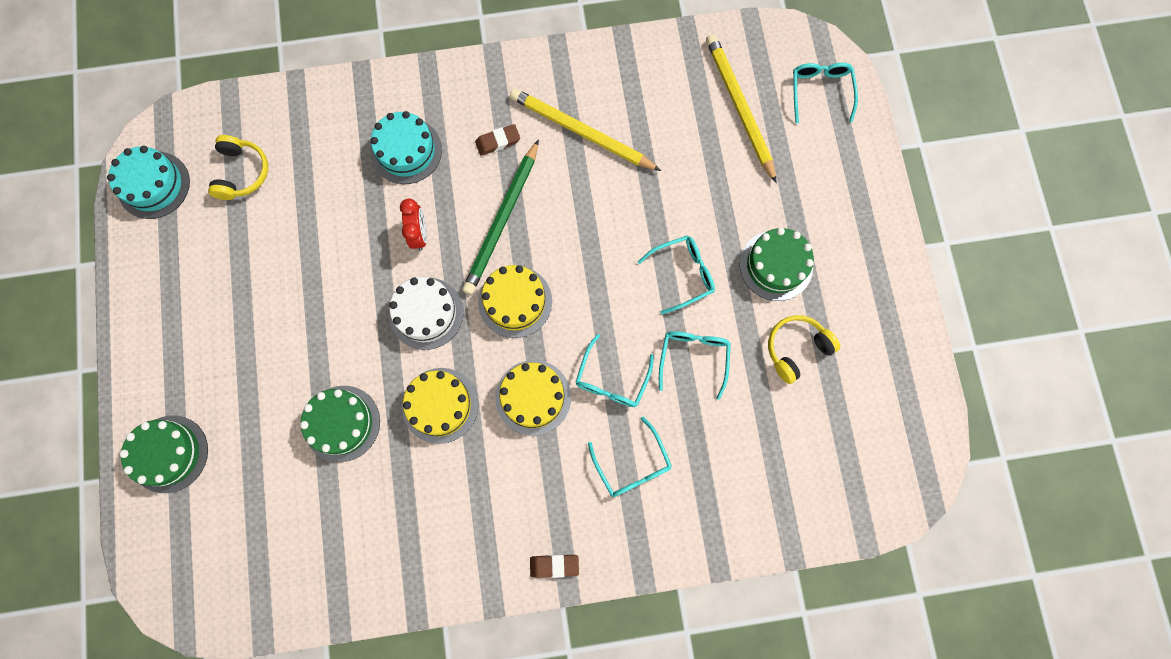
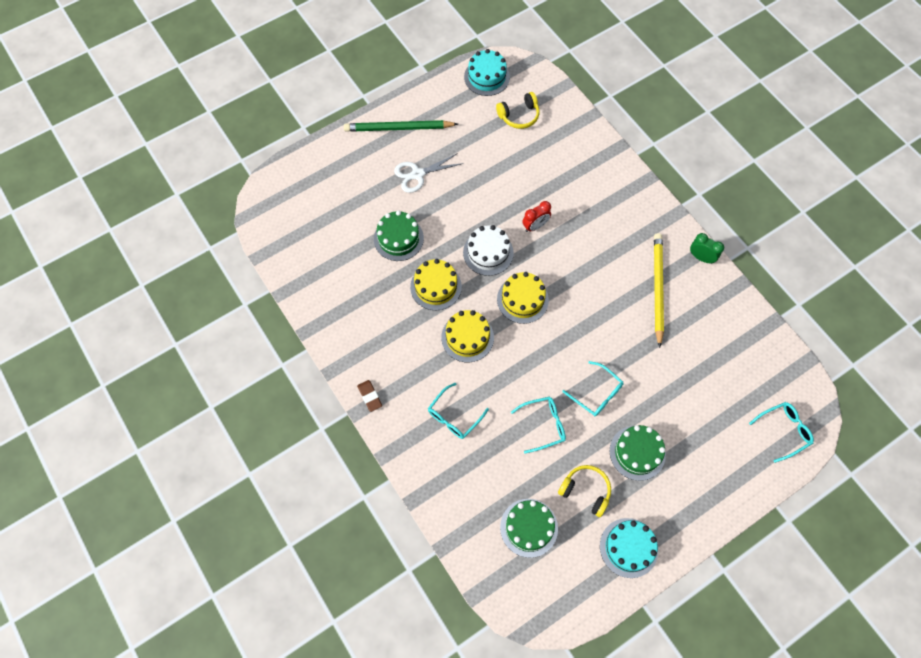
camera: 65 degrees right, 10 degrees down
green cake [120,416,208,493] -> green cake moved to [500,499,558,558]
turquoise cake [370,111,442,184] -> turquoise cake moved to [600,518,658,578]
green pencil [462,139,539,295] -> green pencil moved to [344,120,458,132]
brown eraser [475,124,520,156] -> none
turquoise glasses [576,334,654,407] -> none
yellow pencil [706,34,777,183] -> none
none -> white scissors [394,153,464,193]
none -> green clock [690,233,724,264]

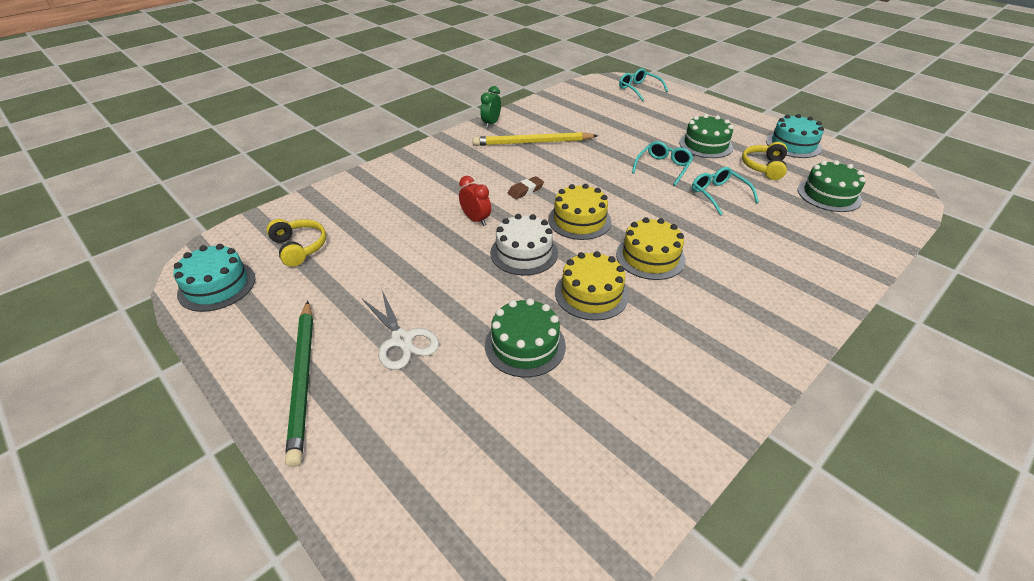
camera: 100 degrees left, 25 degrees down
brown eraser [357,380,382,412] -> brown eraser moved to [508,176,544,199]
turquoise glasses [428,382,489,439] -> none

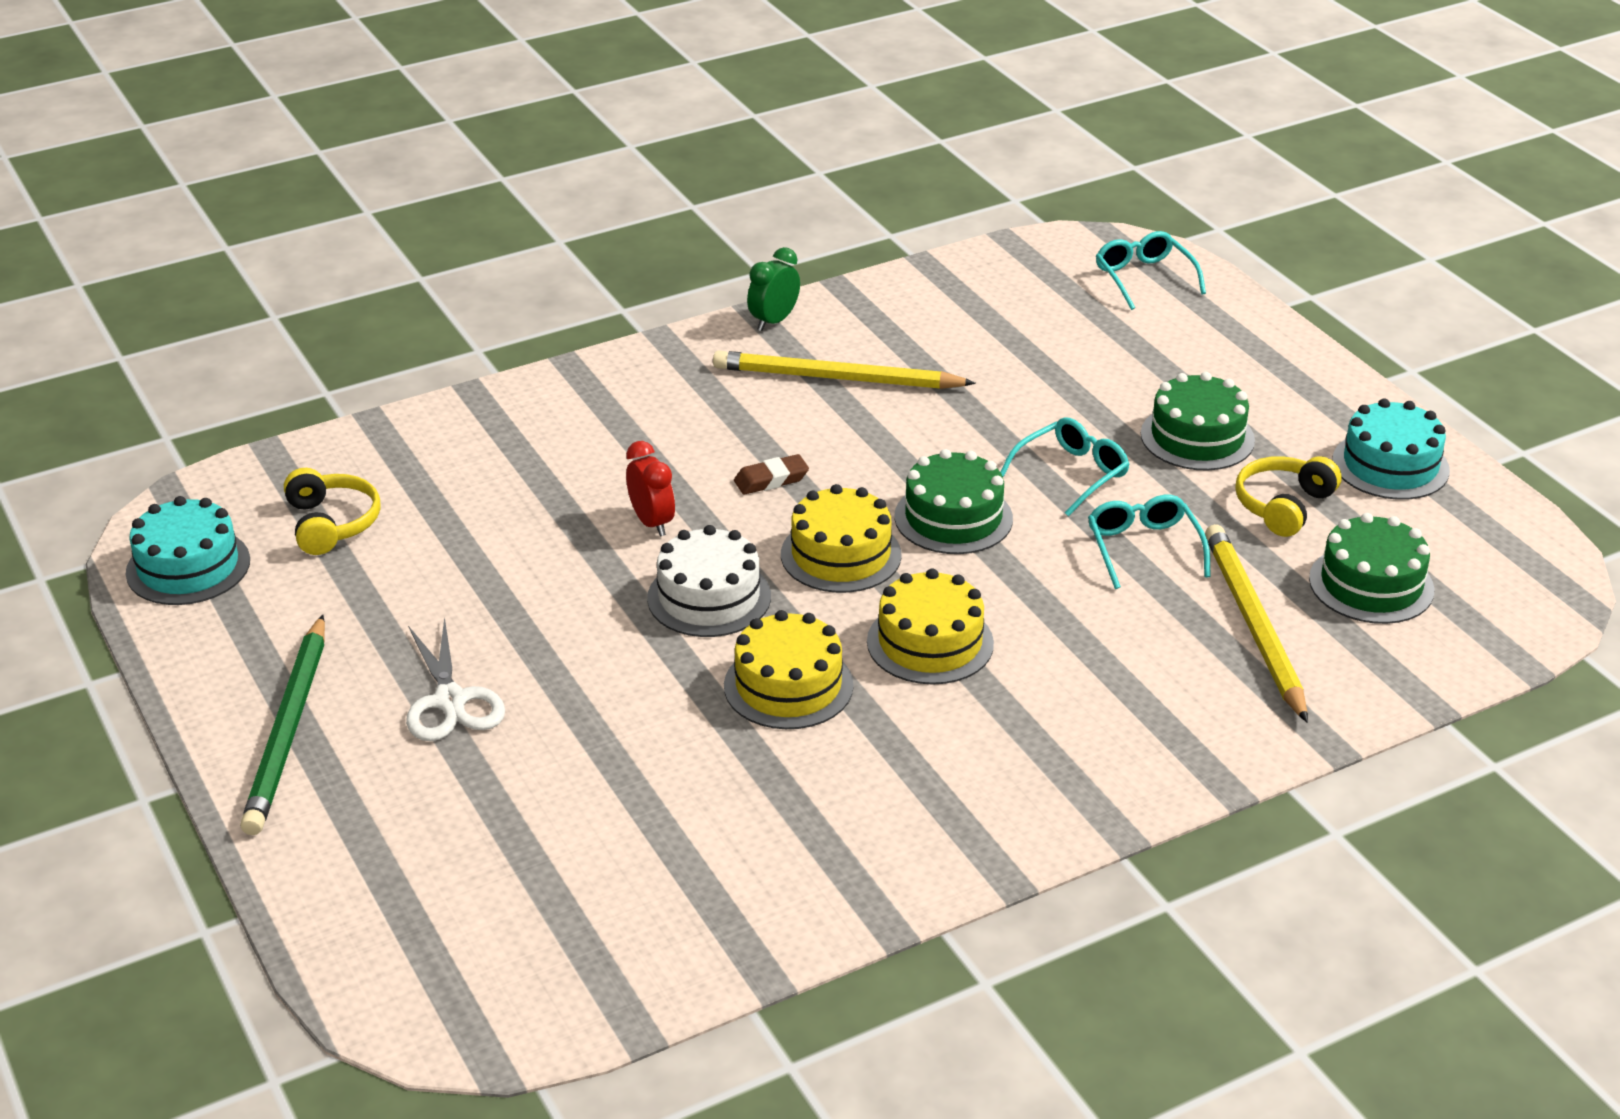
camera: 15 degrees right, 5 degrees down
green cake [485,298,566,377] -> green cake moved to [894,449,1013,554]
none -> yellow pencil [1205,524,1308,723]

